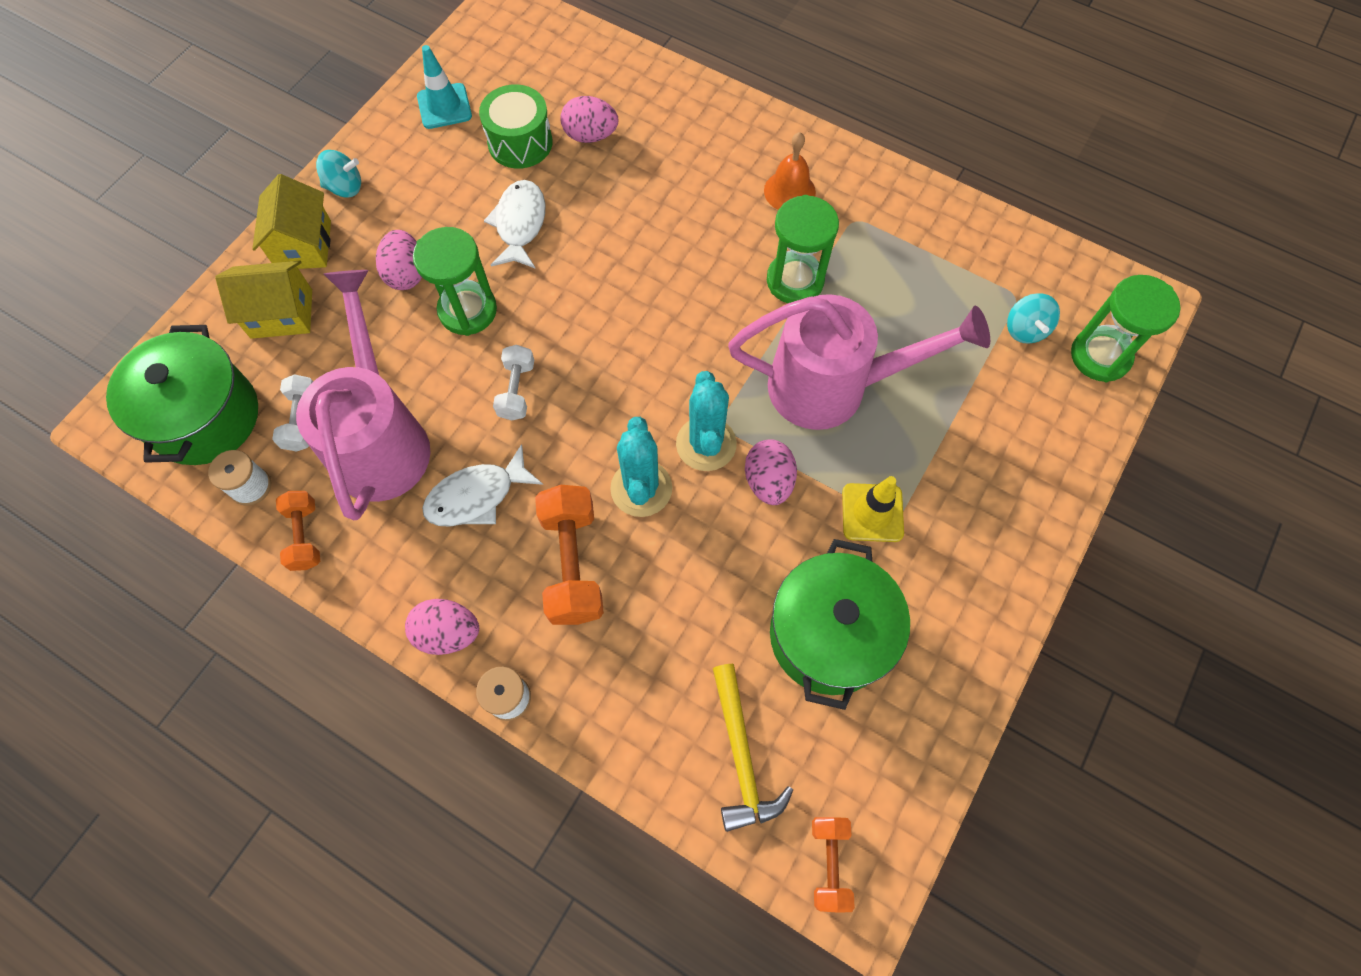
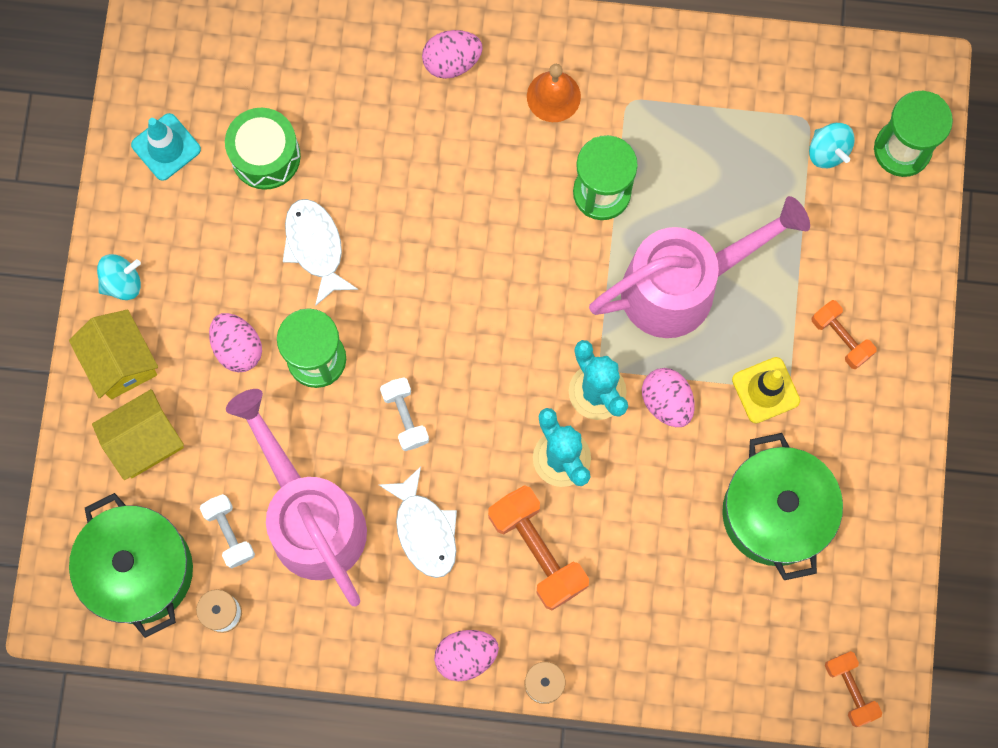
camera: 25 degrees left, 10 degrees up
orange dumbbell [276,491,320,571] -> orange dumbbell moved to [812,300,877,369]
white fish [422,444,543,527] -> white fish turned 60 degrees counterclockwise [379,466,457,578]
pink egg [560,96,618,143] -> pink egg moved to [422,30,483,79]
yellow hammer [713,664,793,832] -> none

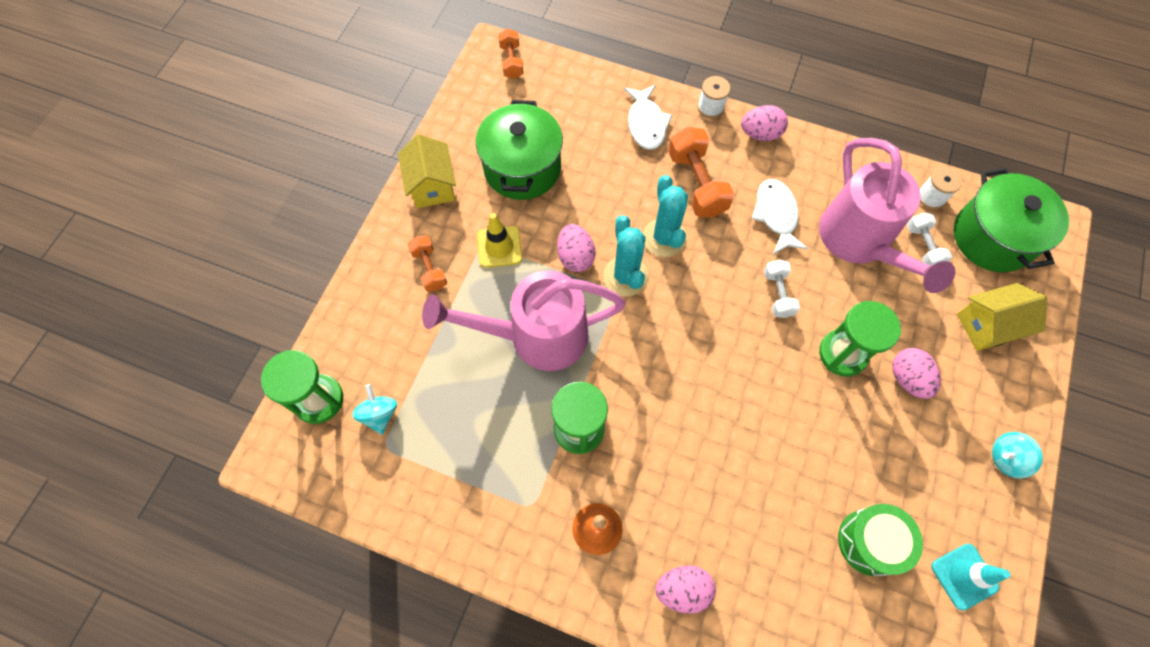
camera: 165 degrees left, 10 degrees down
yellow house [69,309,158,399] -> yellow house moved to [398,134,456,208]
white fish [283,199,358,306] -> white fish moved to [624,85,672,150]

